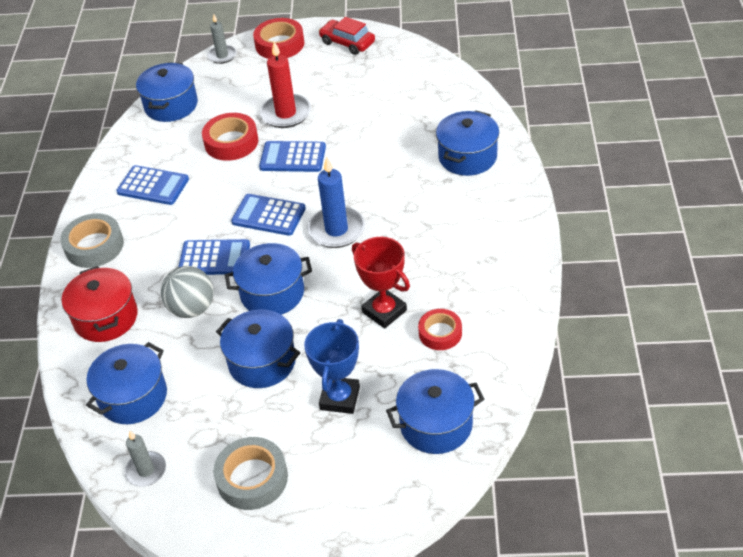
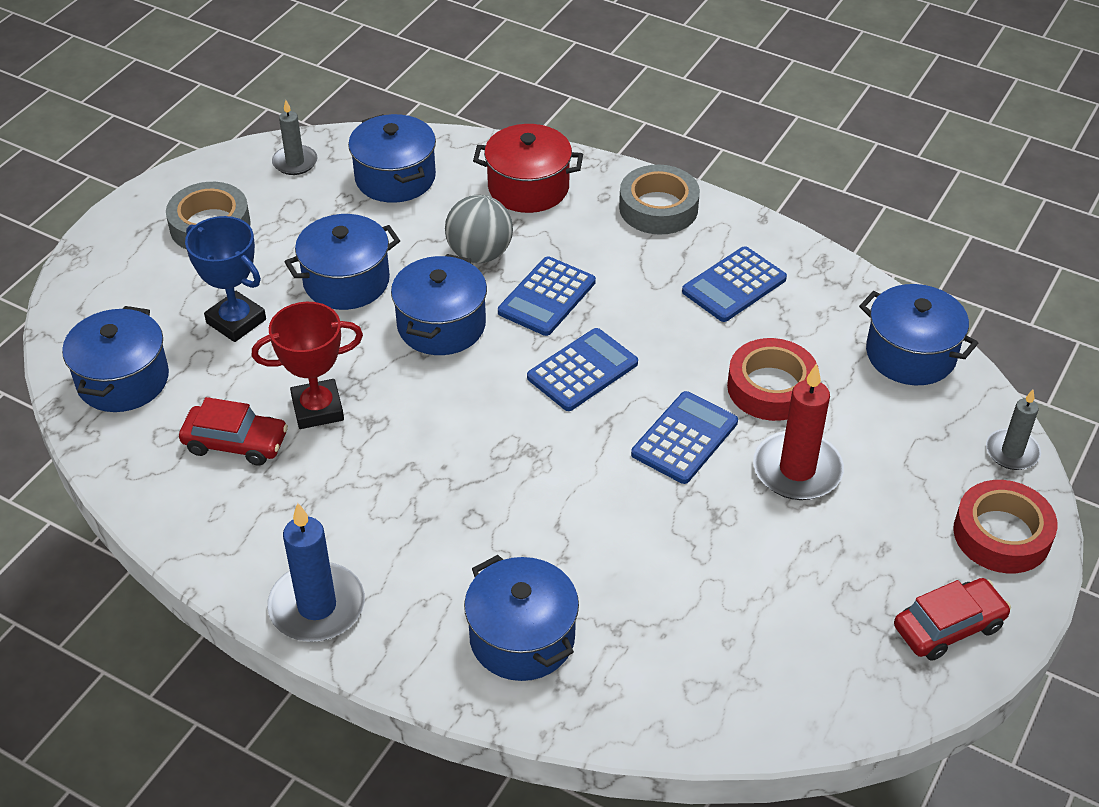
camera: 115 degrees right, 0 degrees up
blue candle [307,156,365,248] -> blue candle moved to [267,503,365,642]
red tape [418,309,462,350] -> red car [179,397,288,466]

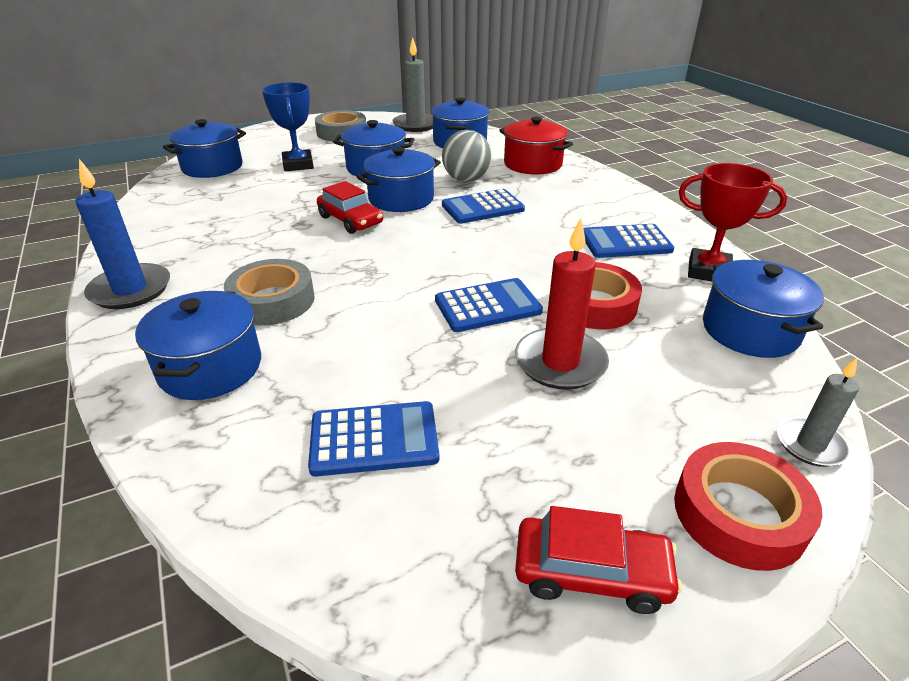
camera: 35 degrees right, 10 degrees down
red car [179,397,288,466] -> red car moved to [317,181,383,234]
red trophy [252,302,363,429] -> red trophy moved to [679,163,787,281]
grey candle [272,100,318,175] -> grey candle [392,37,433,132], size x1.65
blue calculator [527,328,638,411] -> blue calculator moved to [308,401,439,477]
grey tape [619,165,700,235] -> grey tape moved to [224,259,315,325]

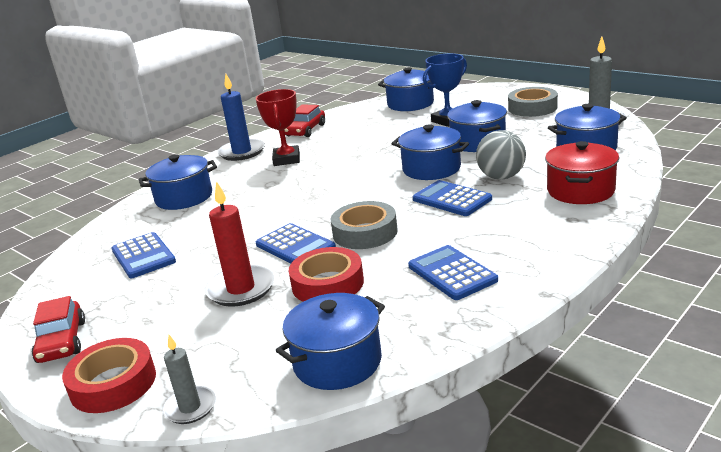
camera: 70 degrees right, 10 degrees down
grey tape [224,259,315,325] -> grey tape moved to [331,201,398,249]
red car [317,181,383,234] -> red car moved to [285,104,325,137]
red trophy [679,163,787,281] -> red trophy moved to [255,89,300,166]

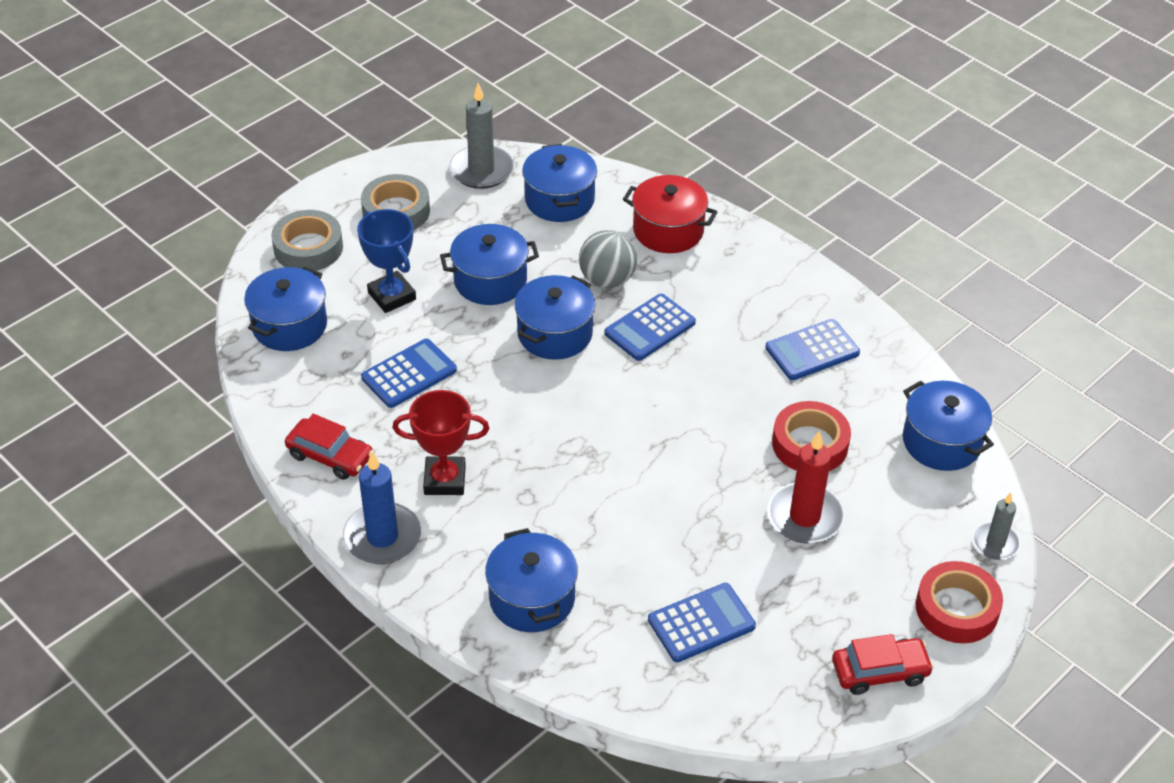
camera: 90 degrees left, 20 degrees up
blue calculator [256,223,336,264] -> blue calculator moved to [361,339,457,408]
grey tape [331,201,398,249] -> grey tape moved to [271,210,343,271]

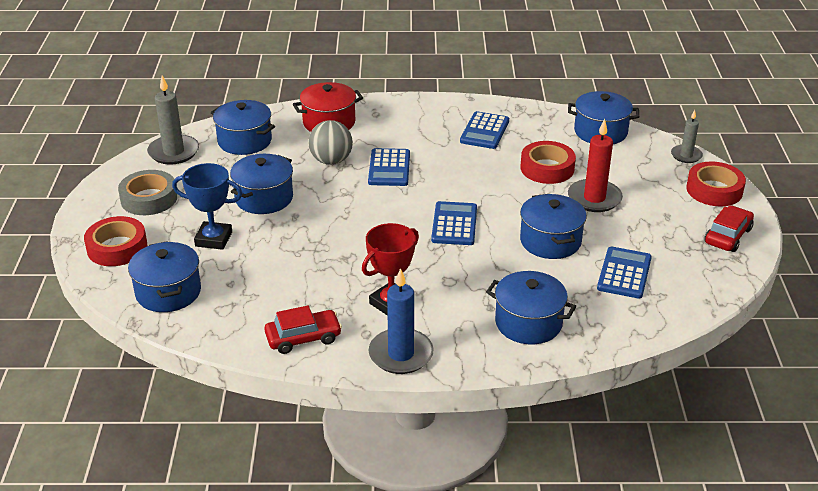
camera: 45 degrees left, 10 degrees down
grey tape [271,210,343,271] -> red tape [84,216,147,266]
blue calculator [361,339,457,408] -> blue calculator moved to [431,201,477,245]
blue pot [514,275,595,360] -> blue pot moved to [520,194,587,259]

